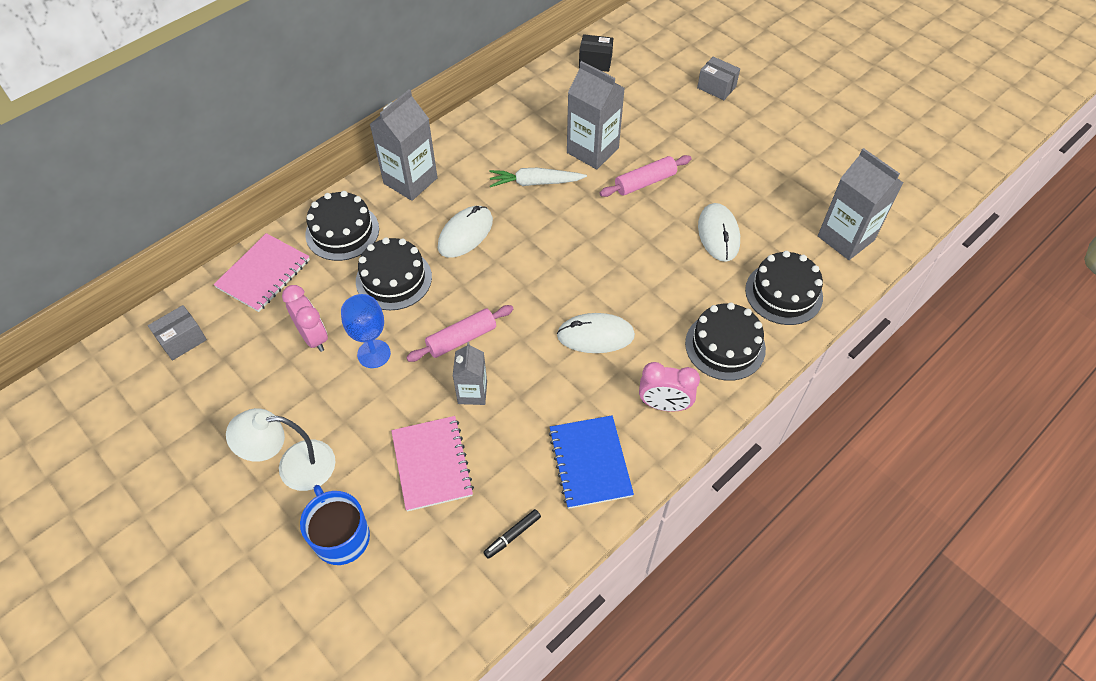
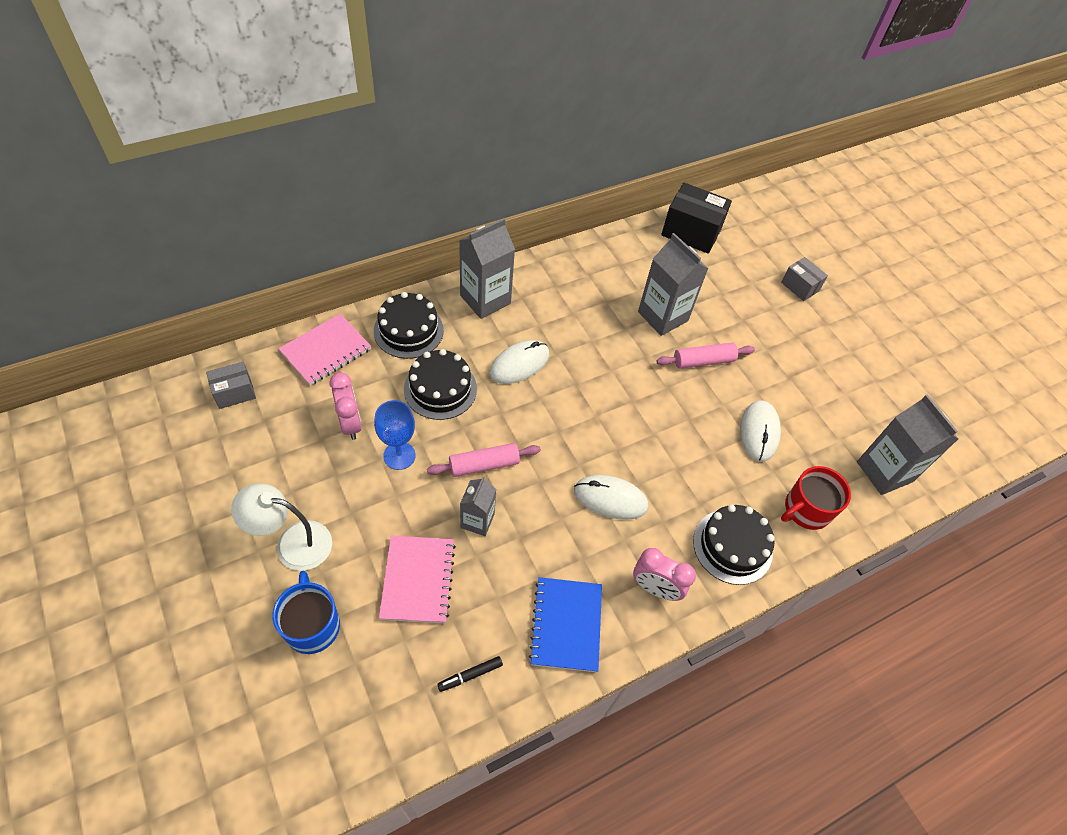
camera: 10 degrees right, 0 degrees up
white carrot [489,168,587,187] -> none
black box [579,34,613,72] -> black box [661,183,732,254], size x1.73
black cake [745,251,823,325] -> red mug [781,466,851,530]

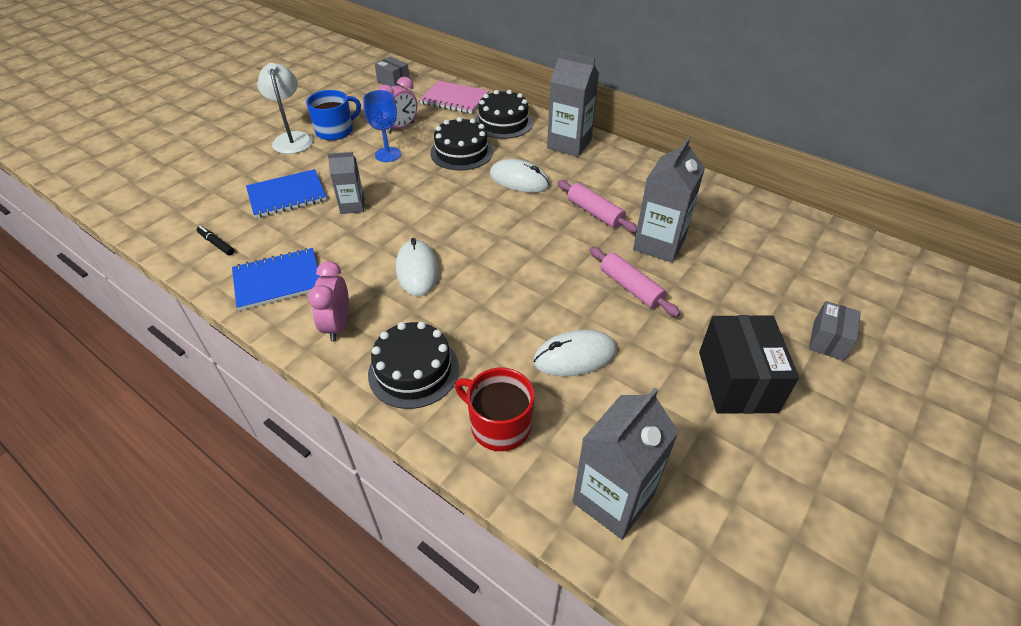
camera: 70 degrees right, 10 degrees down
blue mug [272,571,340,654] -> blue mug moved to [306,90,361,140]
pink notebook [379,535,456,623] -> blue notebook [246,169,327,218]
pink rolling pin [427,443,541,477] -> pink rolling pin moved to [557,180,637,233]
black box [661,183,732,254] -> black box moved to [699,315,799,414]

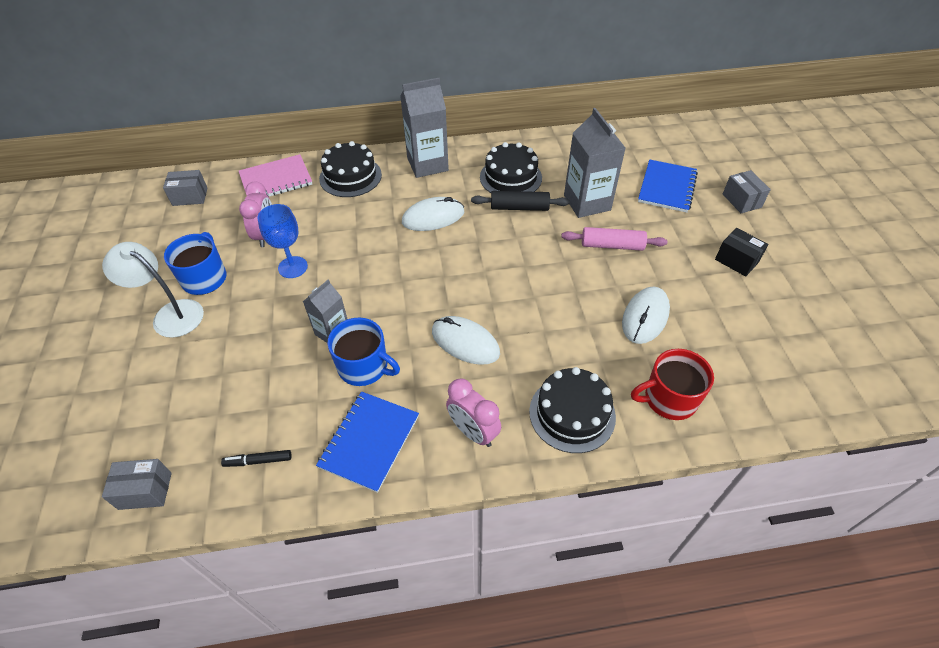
camera: 45 degrees left, 5 degrees up
blue notebook [246,169,327,218] -> blue notebook moved to [638,159,698,213]
black cake [430,117,493,171] -> black cake moved to [480,142,542,193]
pink rolling pin [557,180,637,233] -> black rolling pin [471,191,570,211]
grey carton [573,388,679,539] -> none
black box [699,315,799,414] -> black box [715,228,768,277], size x0.58
none -> grey box [102,459,172,510]
none -> blue mug [328,318,400,386]

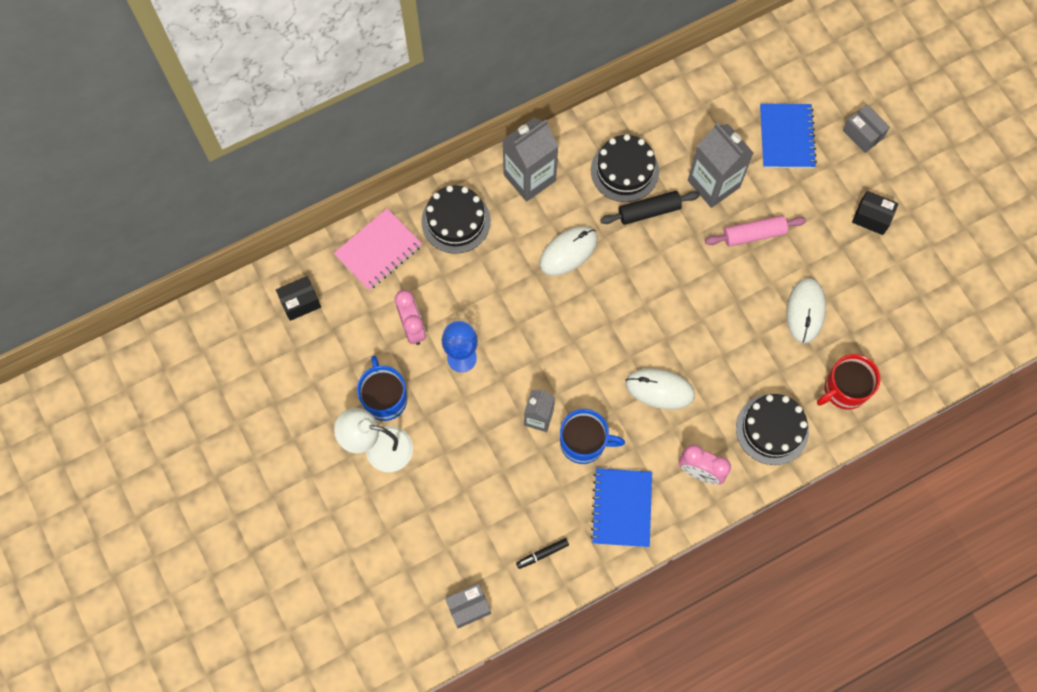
camera: 20 degrees left, 20 degrees up
grey box [163,170,208,206] -> black box [276,276,321,321]

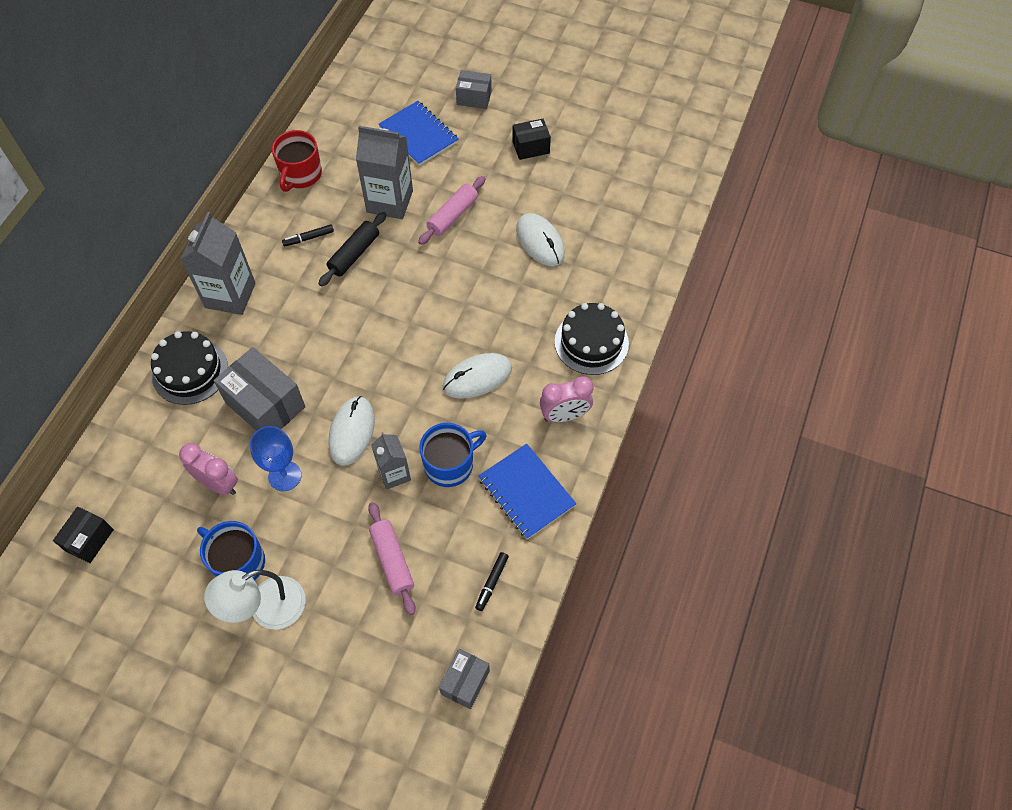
camera: 40 degrees left, 10 degrees down
pink notebook [334,208,422,290] -> none
white mouse [540,226,598,276] -> white mouse moved to [328,396,375,466]
black cake [591,134,659,202] -> black marker [282,224,334,247]
red mug [817,354,880,410] -> red mug moved to [272,130,322,192]
none -> grey box [214,347,305,431]
none -> pink rolling pin [368,502,416,615]

